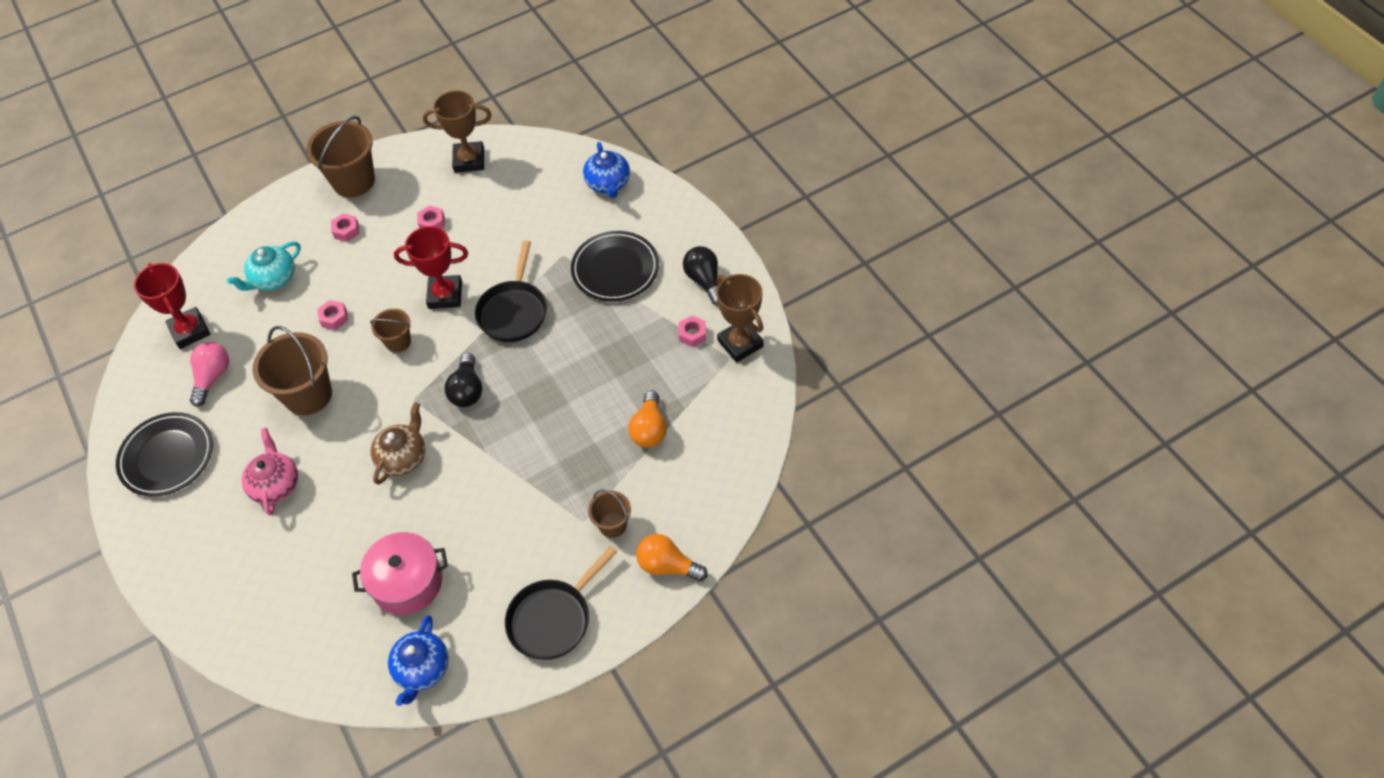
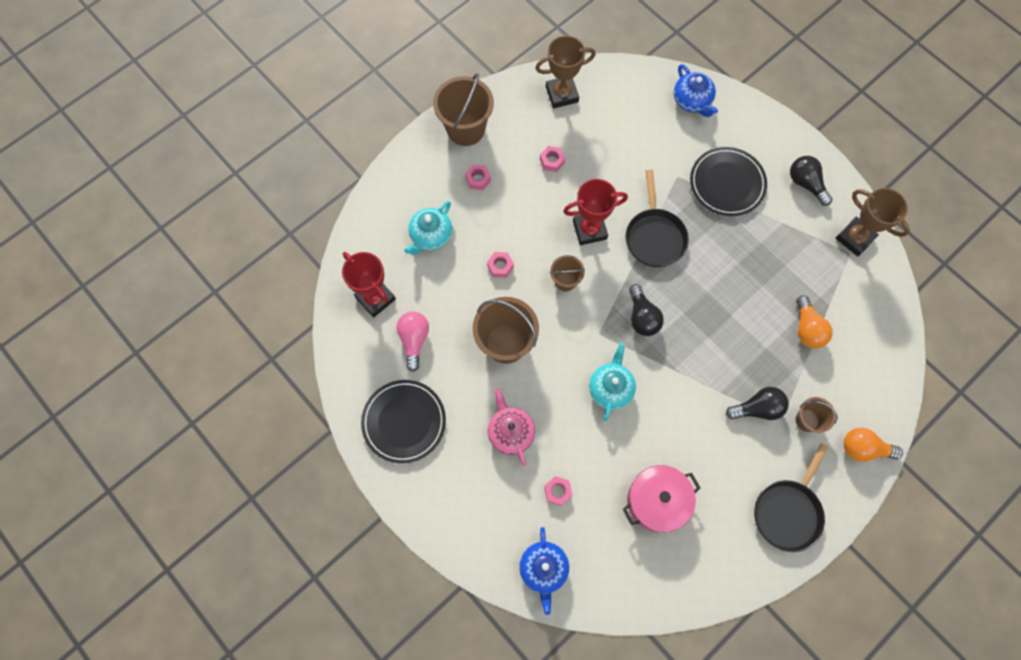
camera: 15 degrees left, 15 degrees up
brown teapot [371,402,425,485] -> turquoise teapot [589,343,636,421]
blue teapot [388,615,449,706] -> blue teapot moved to [519,527,569,615]
pink nut [679,316,706,347] -> pink nut moved to [544,476,572,506]
none -> black light bulb [726,387,789,420]

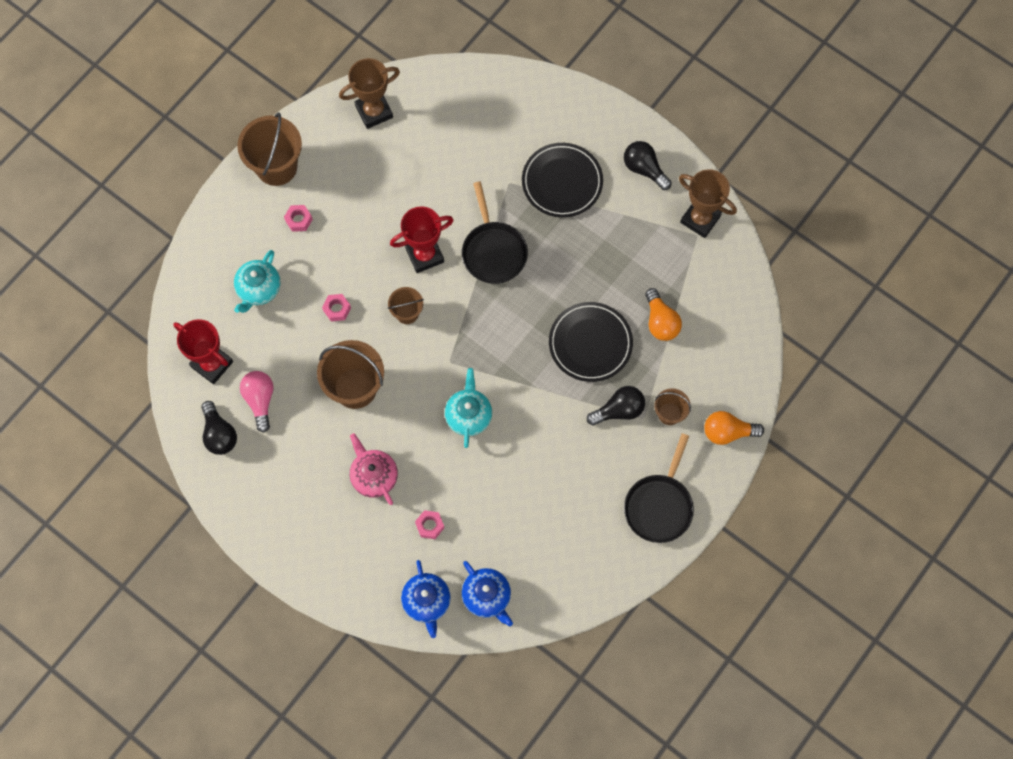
camera: 10 degrees left, 0 degrees up
black plate [361,380,446,464] -> black plate moved to [549,302,633,382]
pink nut [540,146,565,172] -> none
pink pot [623,465,700,532] -> none
black light bulb [629,284,664,336] -> black light bulb moved to [201,401,237,455]
blue teapot [674,64,718,117] -> blue teapot moved to [462,561,513,627]

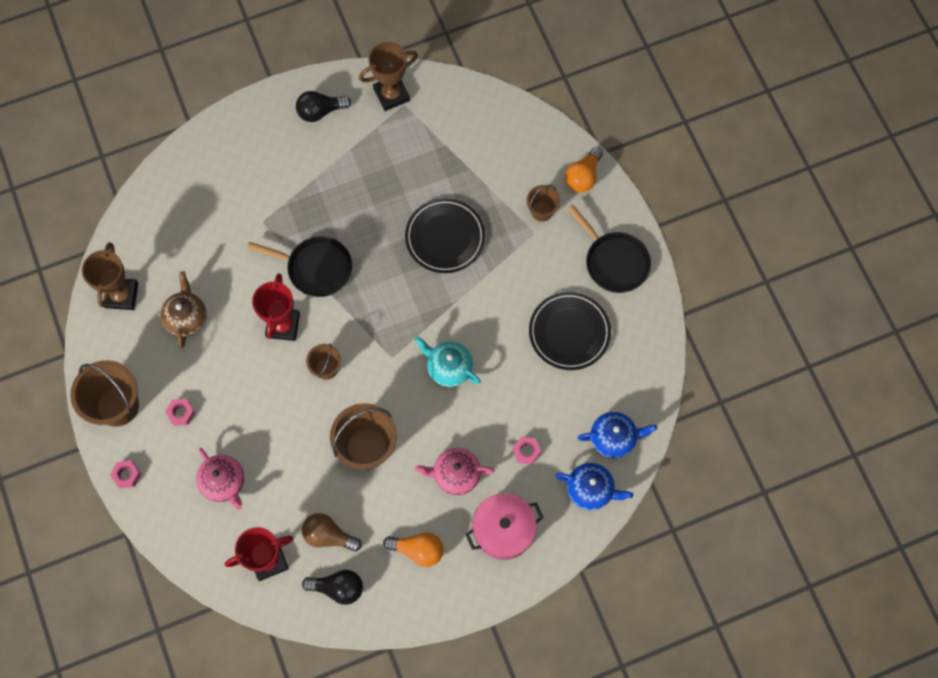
camera: 60 degrees left, 0 degrees up
turquoise teapot [234,250,281,313] -> pink teapot [196,448,244,510]
pink light bulb [240,371,274,433] -> brown light bulb [302,513,362,552]
pink nut [322,294,351,322] -> pink nut moved to [110,461,141,488]
black plate [522,143,603,218] -> black plate moved to [529,292,611,370]
black light bulb [587,386,645,426] -> none
orange light bulb [645,288,682,341] -> orange light bulb moved to [383,532,444,567]
none -> brown teapot [160,271,207,348]
none -> pink pot [465,493,544,560]

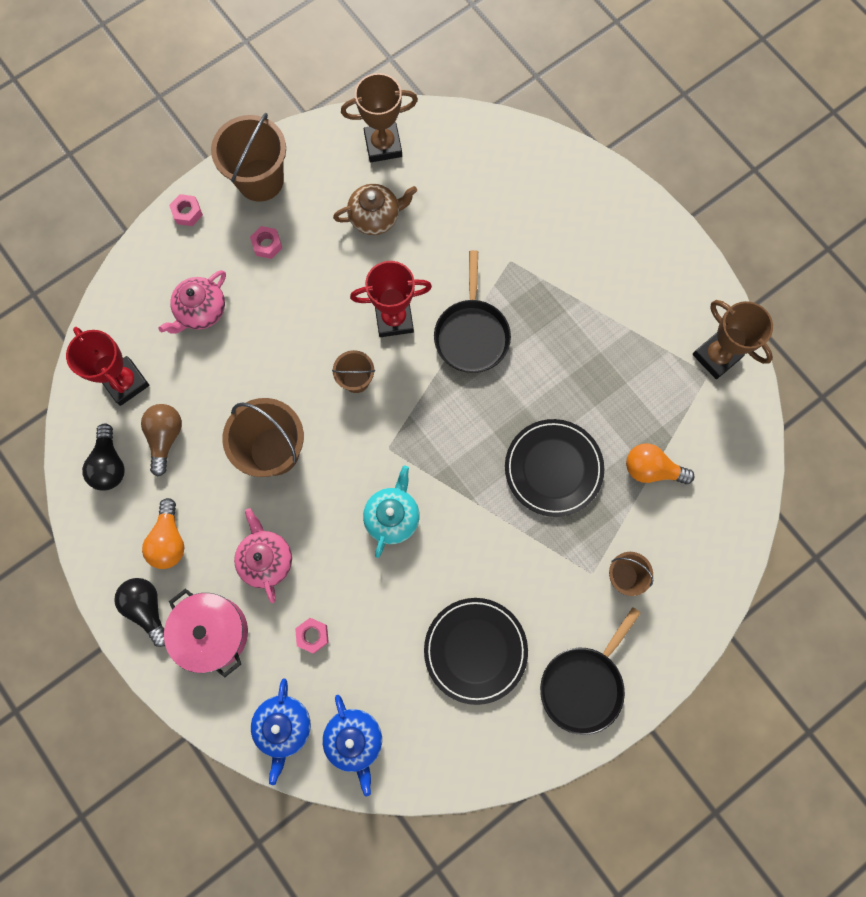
camera: 75 degrees right, 5 degrees up
black light bulb [296,91,351,122] -> black light bulb moved to [114,578,165,647]
orange light bulb [565,147,603,193] -> orange light bulb moved to [626,444,695,484]

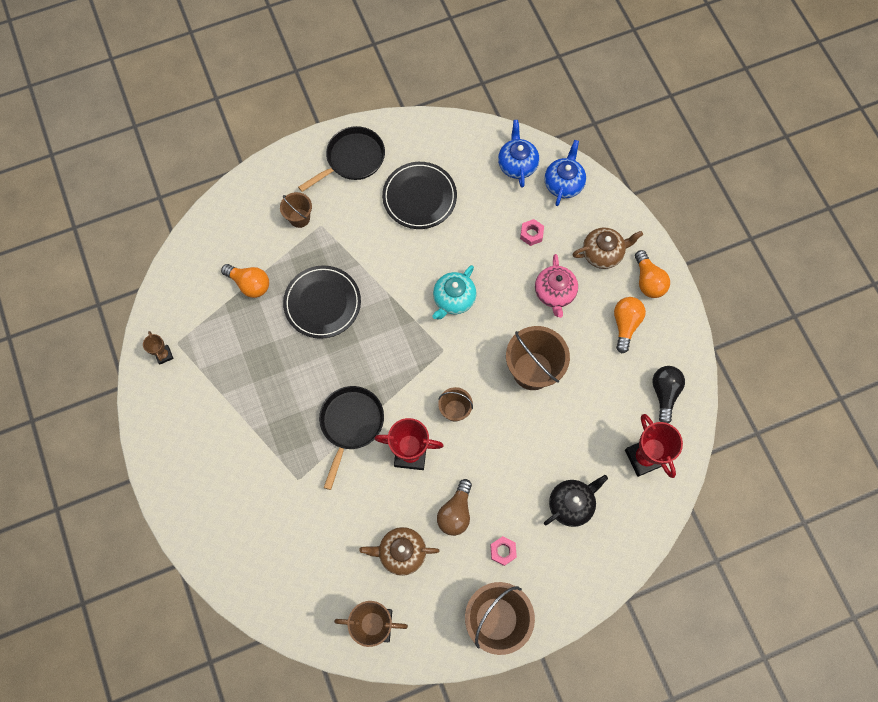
camera: 165 degrees left, 5 degrees down
black light bulb [114,578,165,647] -> orange light bulb [635,250,670,298]
brown light bulb [141,404,182,476] -> brown light bulb moved to [437,479,472,536]
pink teapot [159,270,226,334] -> black teapot [544,475,608,527]
pink pot [164,589,248,677] -> brown teapot [572,227,643,269]
pink nut [169,194,203,226] -> none
brown trophy [693,300,773,379] -> brown trophy [143,331,174,364], size x0.52

